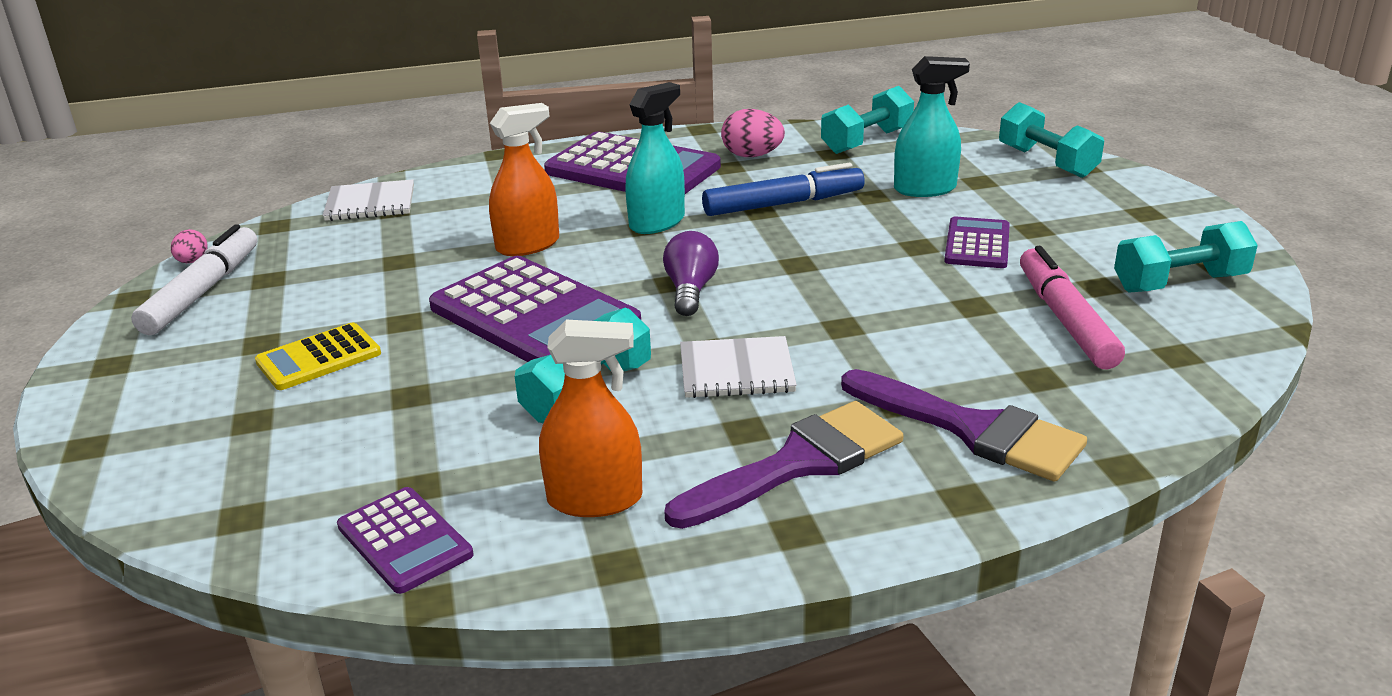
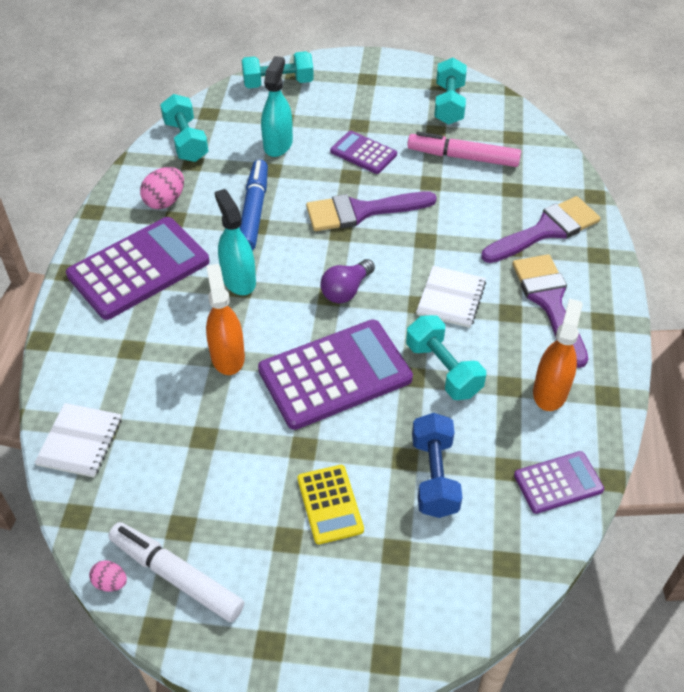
camera: 70 degrees left, 20 degrees up
purple light bulb [663,231,719,316] -> purple light bulb turned 75 degrees counterclockwise [320,259,375,303]
none -> purple brush [306,192,437,231]
none -> blue dumbbell [412,413,463,518]

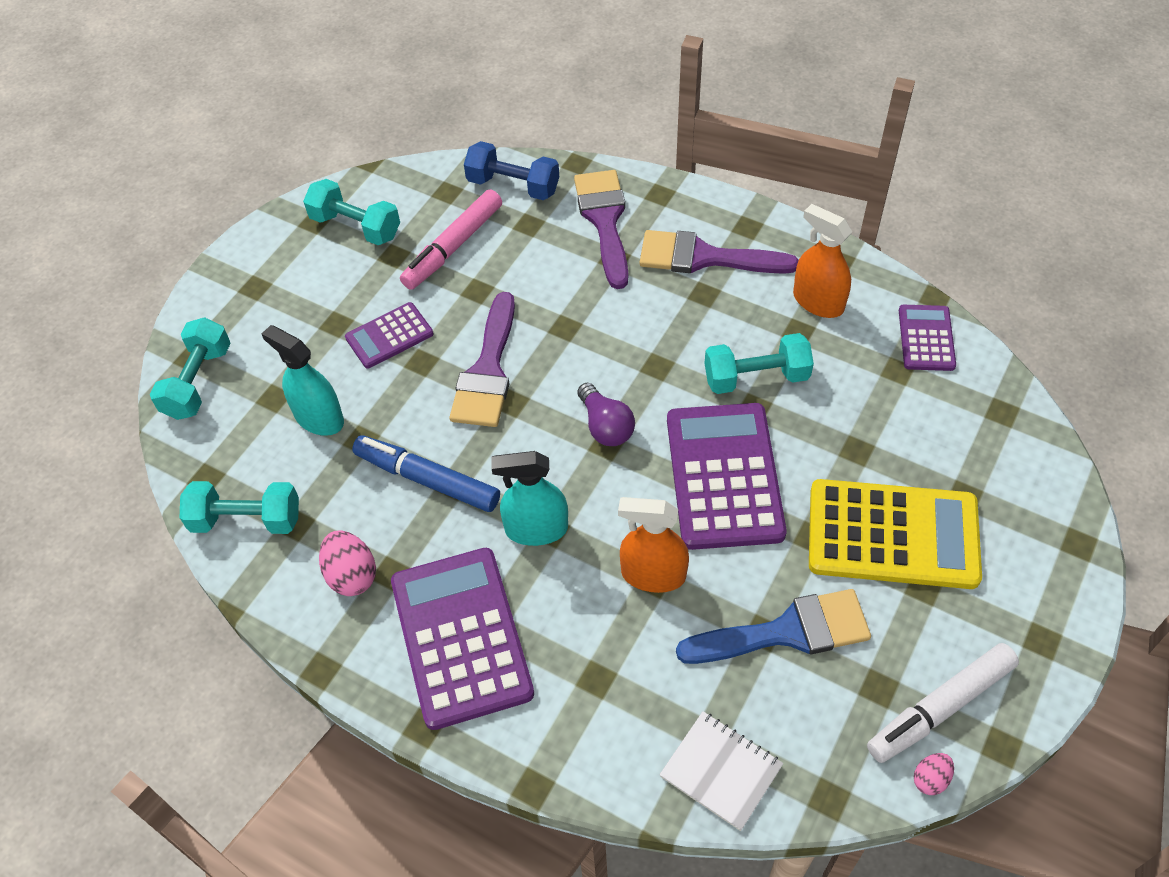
camera: 65 degrees left, 5 degrees up
yellow calculator [298,465,364,544] -> yellow calculator [809,479,982,589], size x1.89
blue dumbbell [412,413,463,518] -> blue dumbbell moved to [464,141,559,200]
white notebook [416,266,486,328] -> none
none -> blue brush [676,589,871,664]

